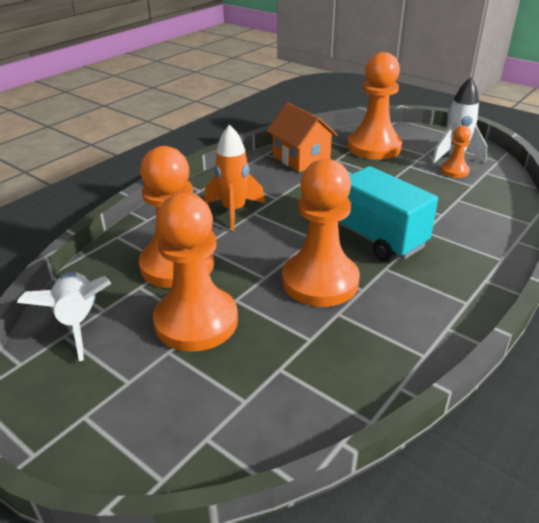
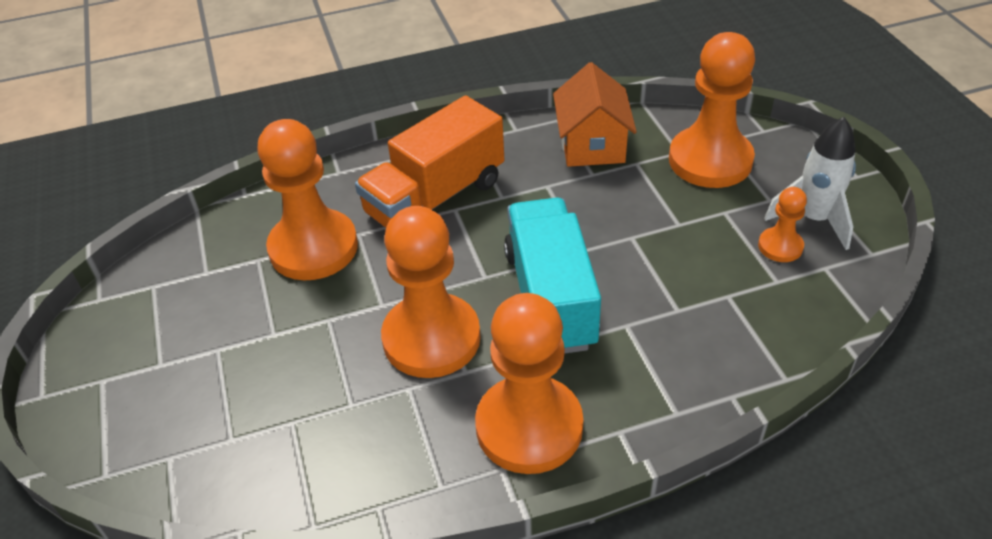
camera: 35 degrees right, 10 degrees up
white rocket [17,272,112,361] -> none
orange pawn [153,193,238,352] -> orange pawn moved to [475,293,583,474]
orange rocket [204,124,265,231] -> orange truck [355,96,504,228]

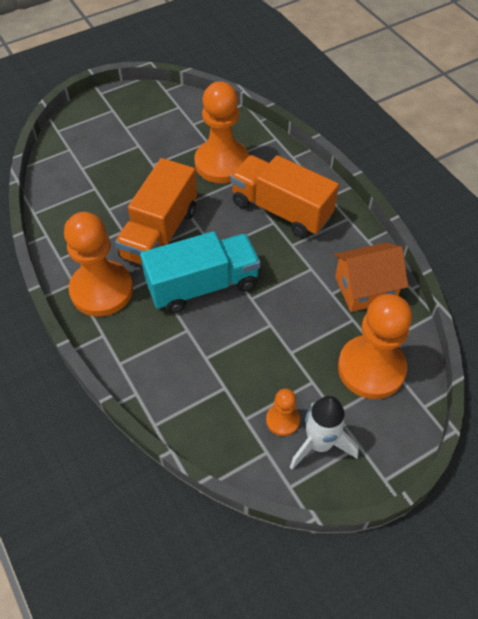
camera: 75 degrees right, 10 degrees up
orange pawn [381,206,481,378] -> orange truck [115,158,197,265]

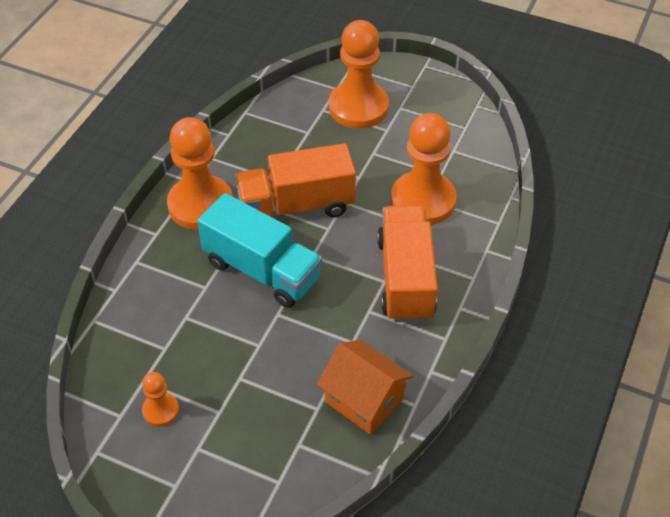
camera: 55 degrees right, 5 degrees down
white rocket [290,396,359,469] -> none
orange pawn [338,294,412,399] -> orange pawn moved to [329,20,389,129]

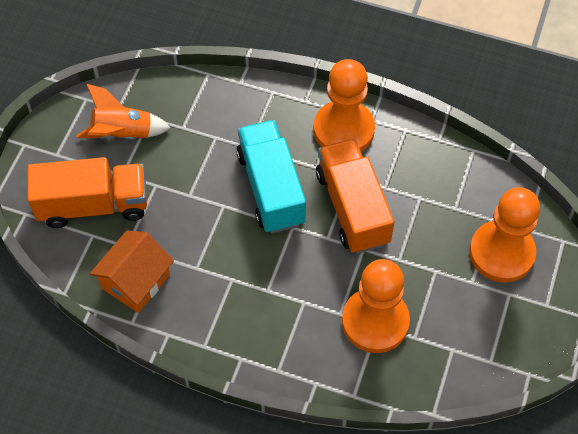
camera: 85 degrees right, 10 degrees up
orange pawn [142,372,179,427] -> orange rocket [76,84,171,140]
turquoise truck [197,193,322,308] -> turquoise truck turned 135 degrees clockwise [236,120,306,233]
orange truck [377,206,438,322] -> orange truck moved to [27,157,147,228]

